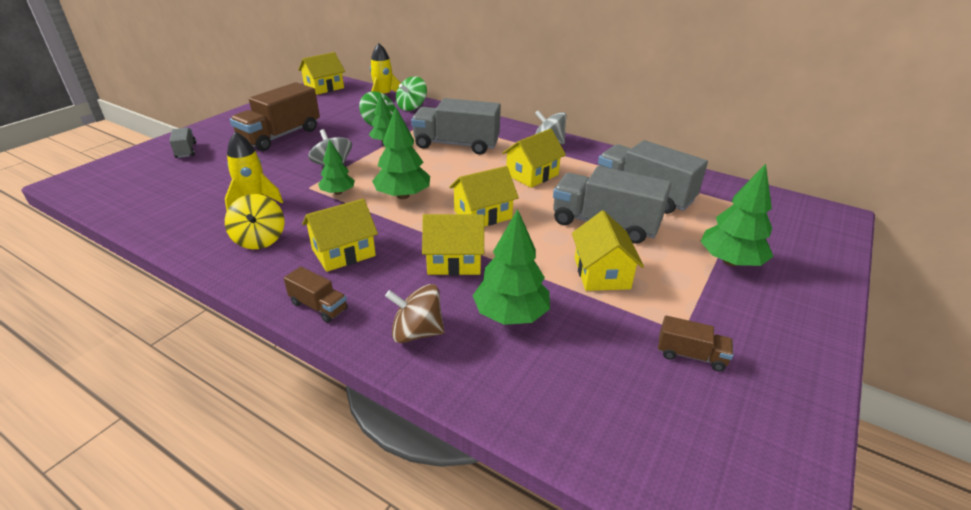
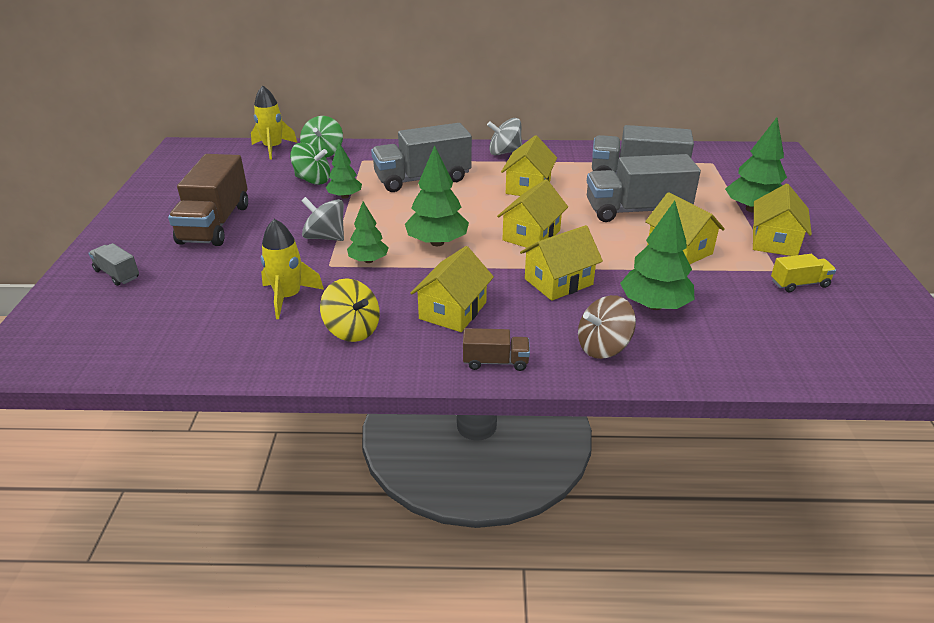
camera: 30 degrees left, 0 degrees up
yellow house [298,52,345,95] -> yellow house moved to [753,184,812,256]
brown truck [658,316,733,372] -> yellow truck [771,254,836,292]

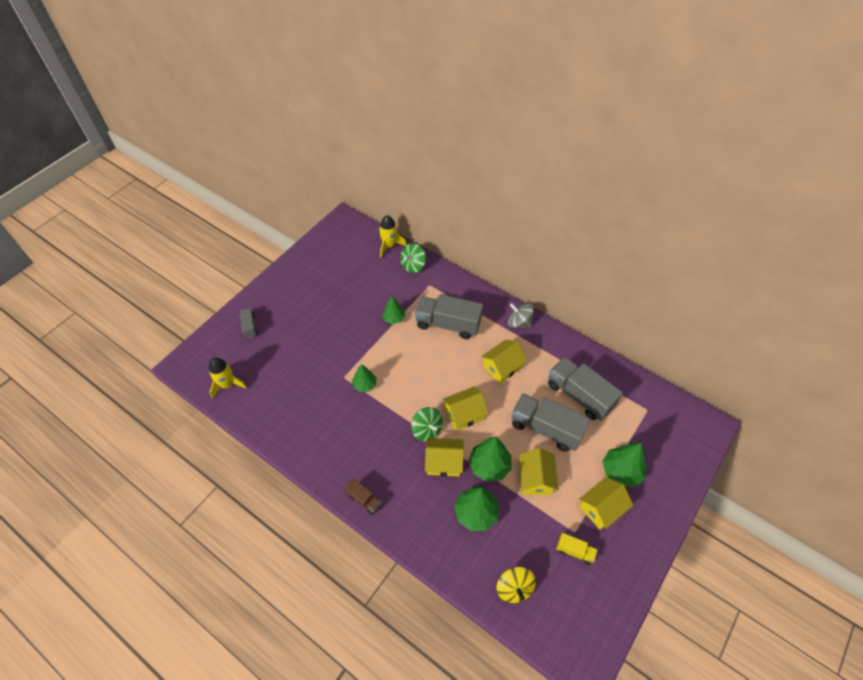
camera: 35 degrees right, 20 degrees up
brown truck [168,154,248,246] -> none
yellow rocket [261,219,324,319] -> yellow rocket moved to [208,358,247,399]
green spinning top [290,143,330,185] -> green spinning top moved to [411,407,443,441]
grey spinning top [301,197,344,241] -> none
yellow spinning top [320,278,380,342] -> yellow spinning top moved to [497,567,536,603]
green tree [405,145,469,246] -> green tree moved to [469,437,512,482]
yellow house [410,246,494,332] -> none
brown spinning top [578,295,636,359] -> none

